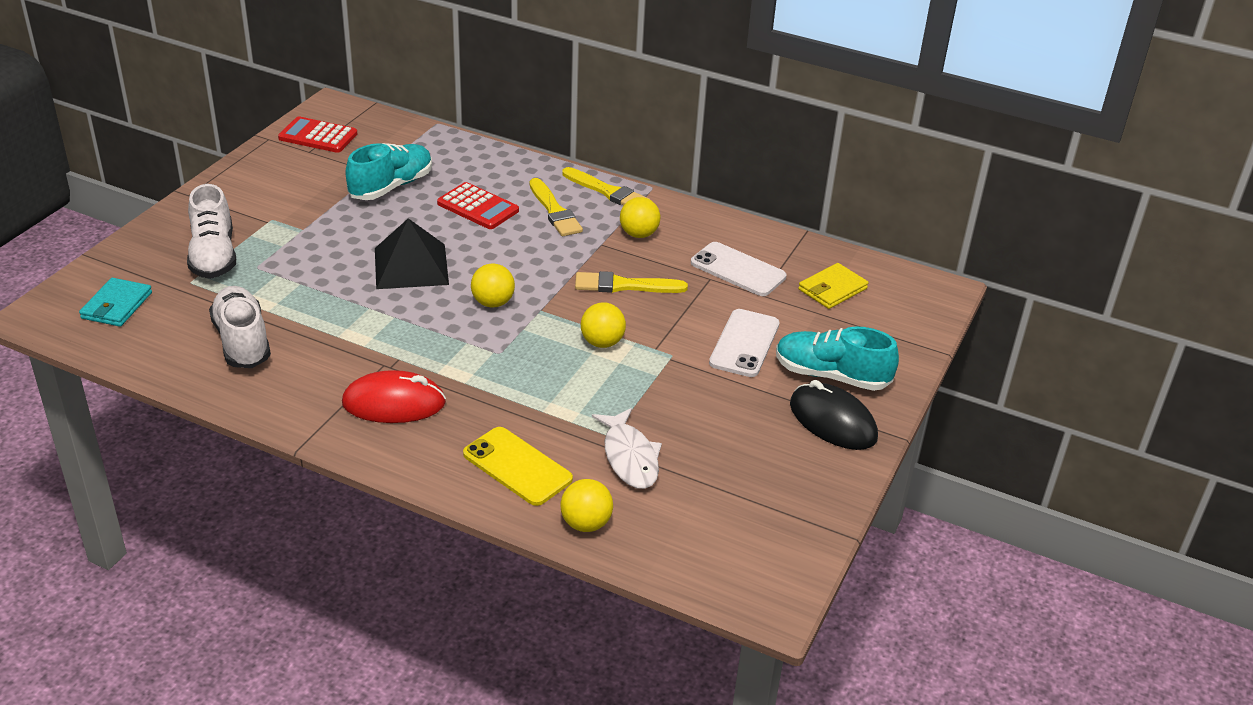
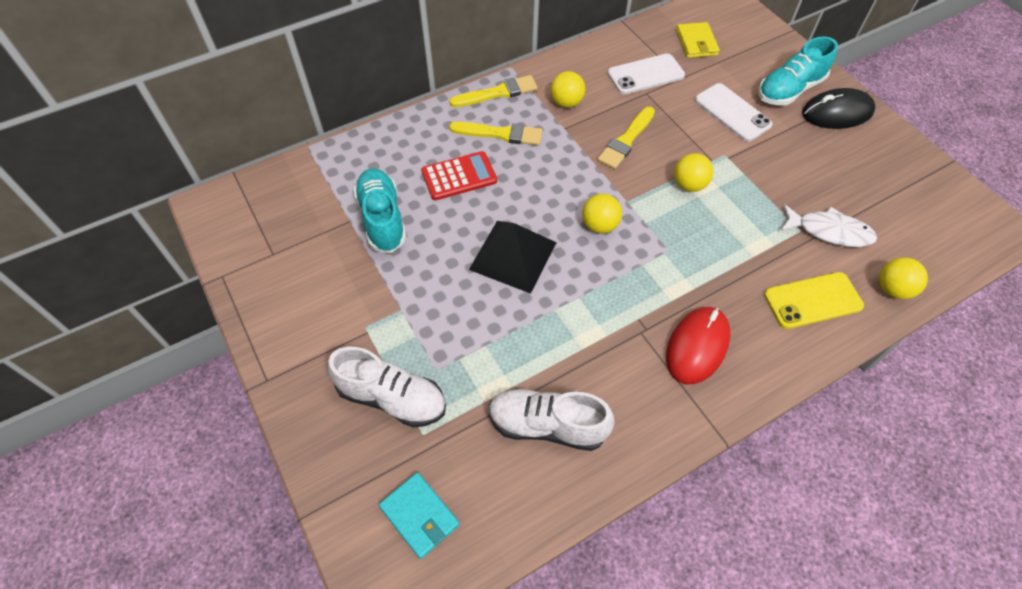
camera: 55 degrees left, 20 degrees up
red calculator [278,116,357,153] -> none

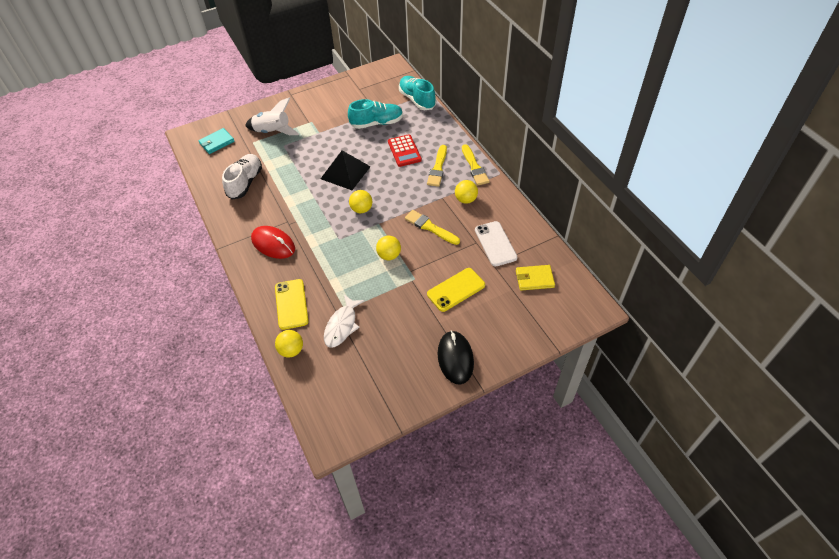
camera: 95 degrees right, 5 degrees down
white shoe [327,347,446,428] -> white rocket [245,98,299,135]
white phone [695,83,773,142] -> yellow phone [427,268,485,312]
turquoise shoe [758,37,838,105] -> turquoise shoe moved to [399,76,436,110]

